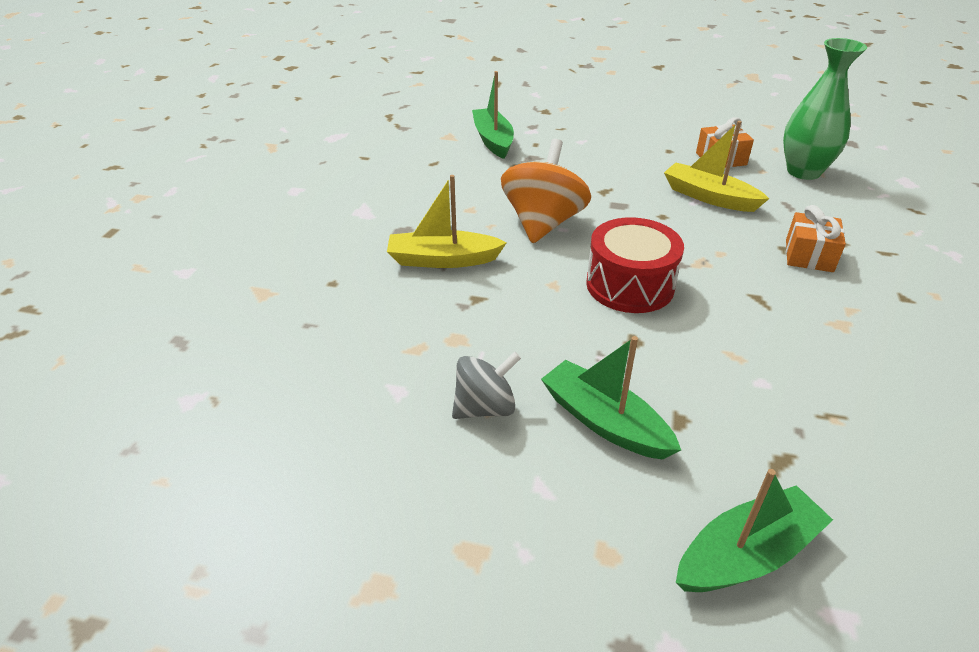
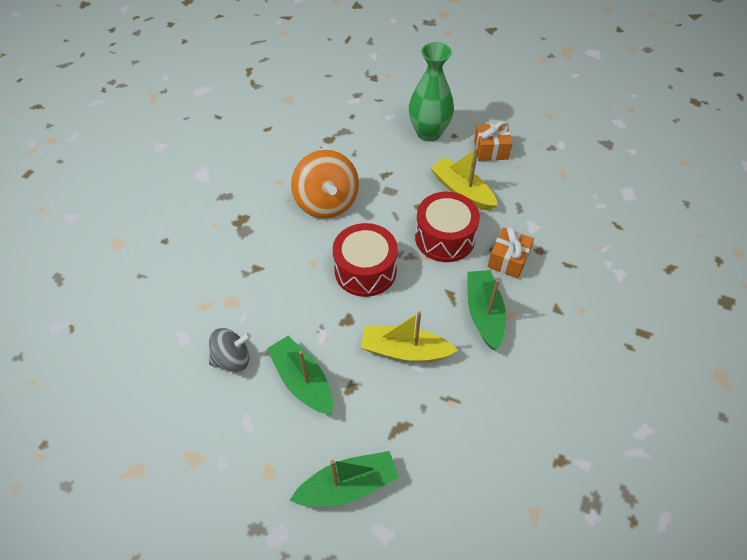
camera: 10 degrees right, 15 degrees up
yellow boat [387,175,507,268] -> yellow boat moved to [361,311,458,362]
green boat [472,71,514,159] -> green boat moved to [467,270,506,350]
orange spinning top [501,139,591,243] -> orange spinning top turned 135 degrees clockwise [291,150,359,218]
green vase [783,38,867,180] -> green vase moved to [409,42,454,141]
none -> red drum [415,192,480,262]

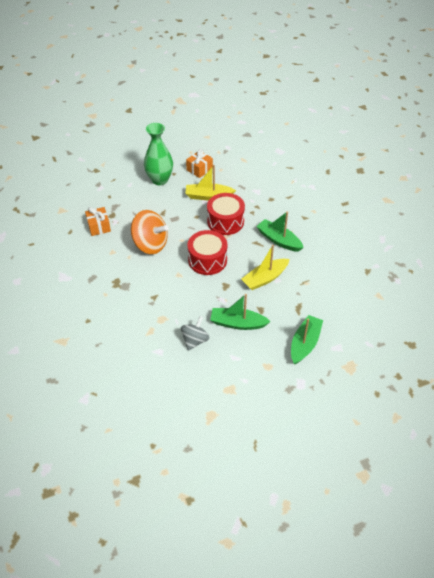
camera: 45 degrees left, 5 degrees down
orange gift [487,226,534,279] -> orange gift moved to [85,207,111,236]

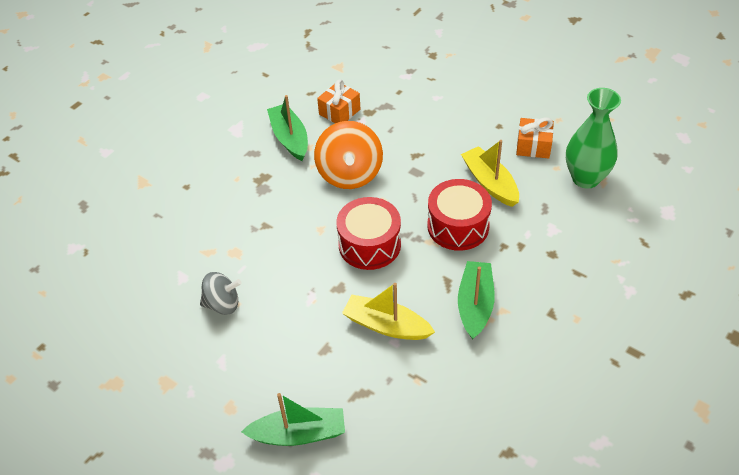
camera: 60 degrees right, 0 degrees up
green vase [144,123,173,185] -> green vase moved to [566,88,621,189]
green boat [210,294,271,330] -> green boat moved to [267,95,308,161]

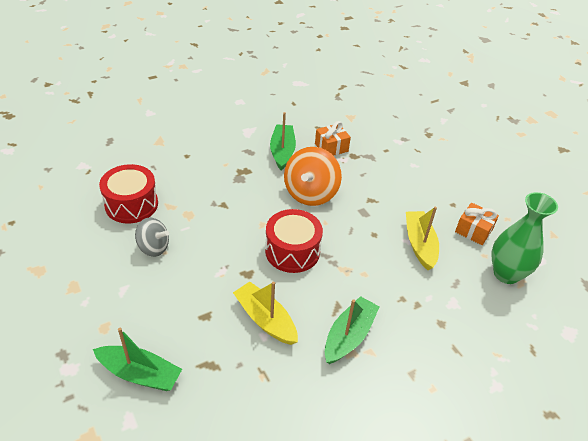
camera: 20 degrees right, 5 degrees down
red drum [427,179,492,251] -> red drum moved to [99,164,158,223]

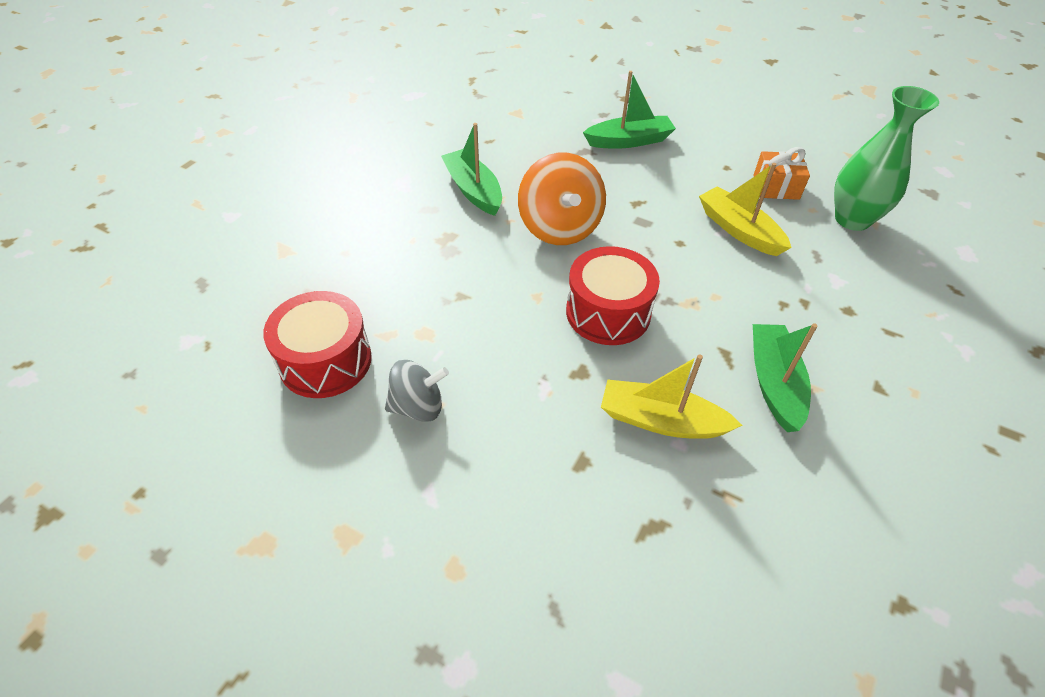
camera: 30 degrees left, 5 degrees up
green boat [93,328,182,391] -> green boat moved to [583,71,676,149]
orange gift [315,121,351,156] -> none

